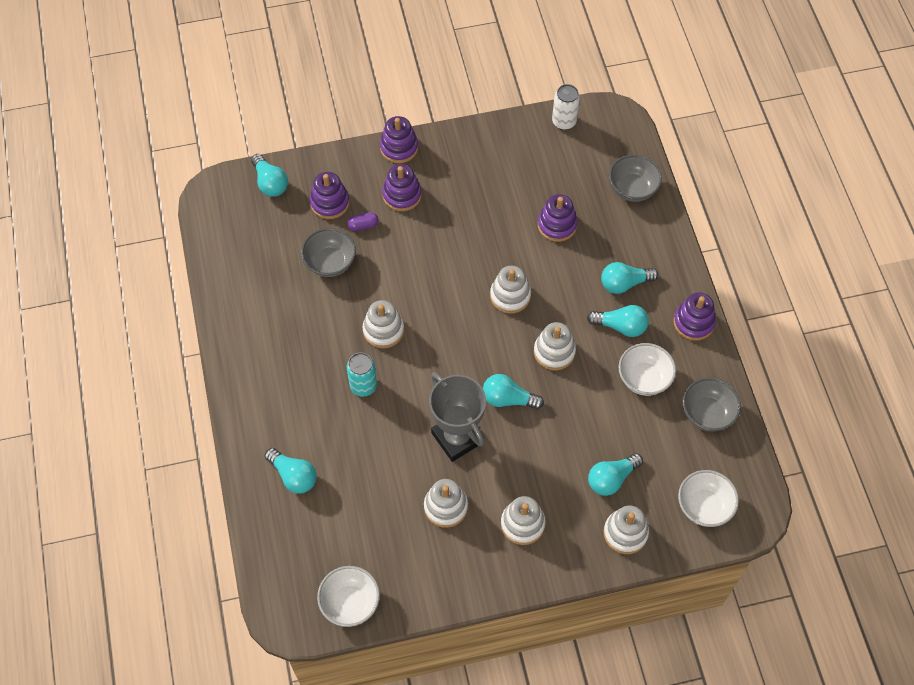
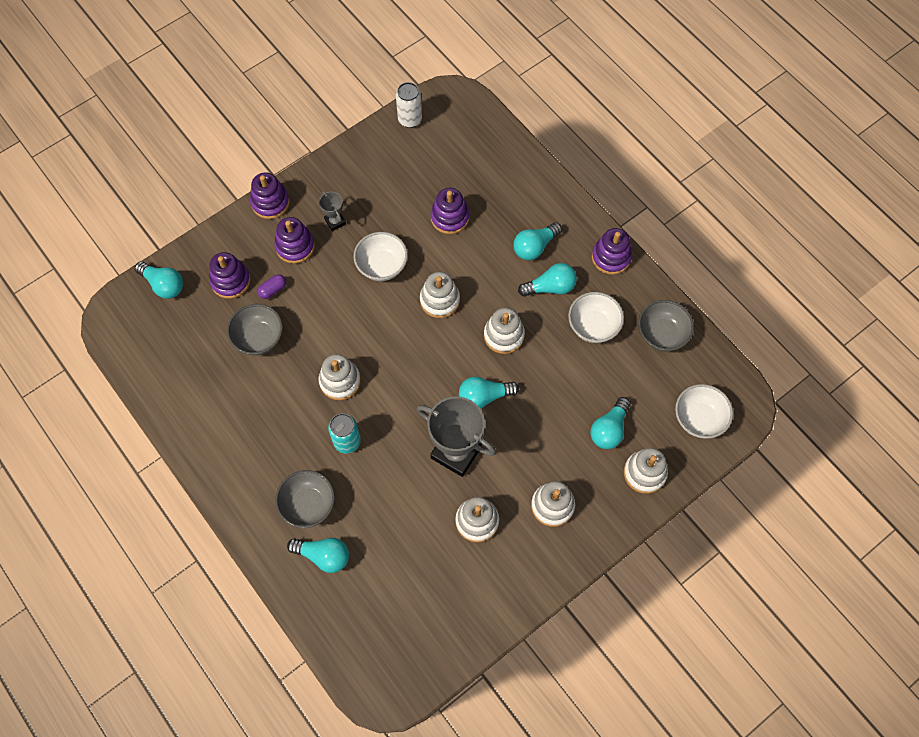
camera: 25 degrees left, 5 degrees up
white bowl [317,566,380,627] -> white bowl moved to [354,232,408,281]
grey bowl [609,155,662,202] -> grey bowl moved to [275,470,335,528]
none -> grey trophy [319,191,346,231]

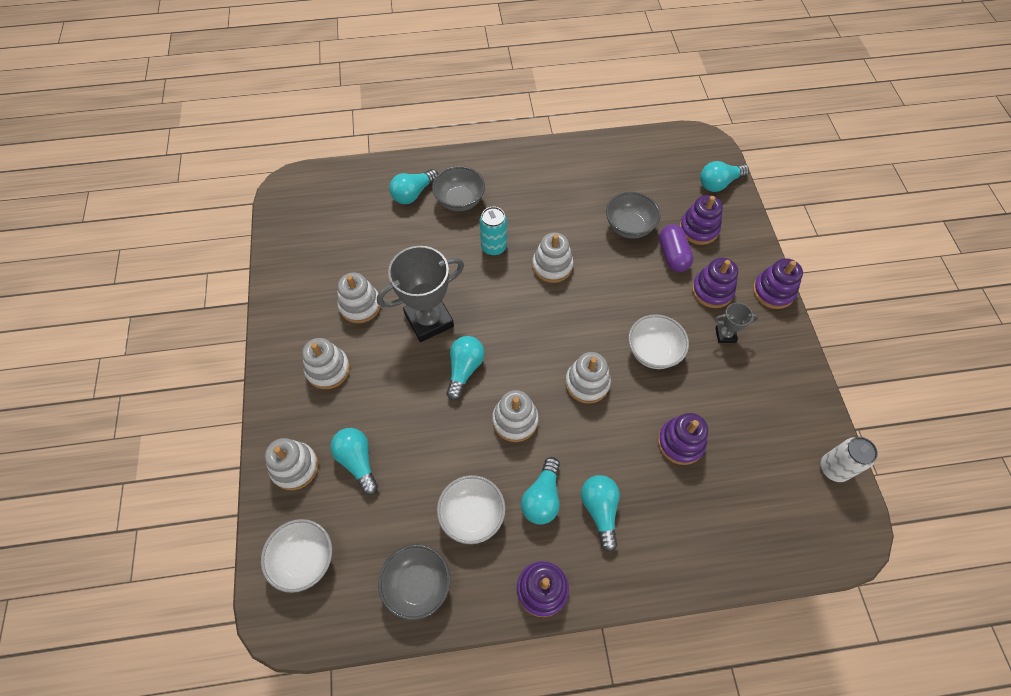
camera: 120 degrees right, 5 degrees down
purple capsule [257,274,286,299] -> purple capsule [659,224,694,272], size x1.64

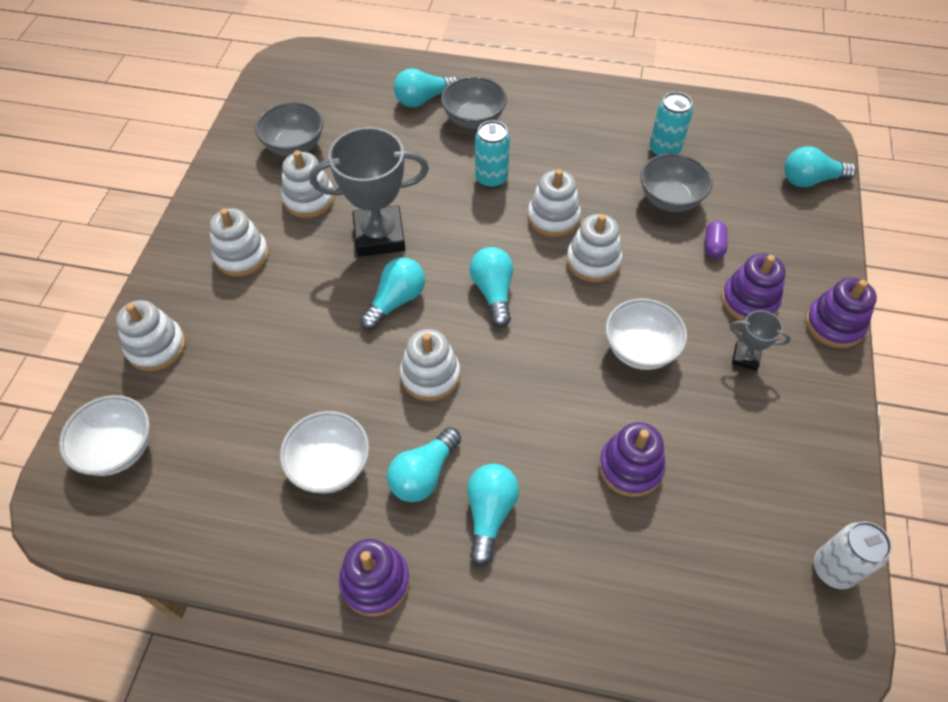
camera: 20 degrees right, 5 degrees down
turquoise light bulb [330,428,378,495] -> turquoise light bulb moved to [470,247,513,327]
grey bowl [378,544,450,620] -> grey bowl moved to [255,102,323,156]
white stacking toy [565,352,611,403] -> white stacking toy moved to [566,214,622,282]
purple capsule [659,224,694,272] -> purple capsule [705,221,727,258], size x0.61
purple stacking toy [679,195,723,245] -> none
none -> turquoise can [649,92,693,156]

